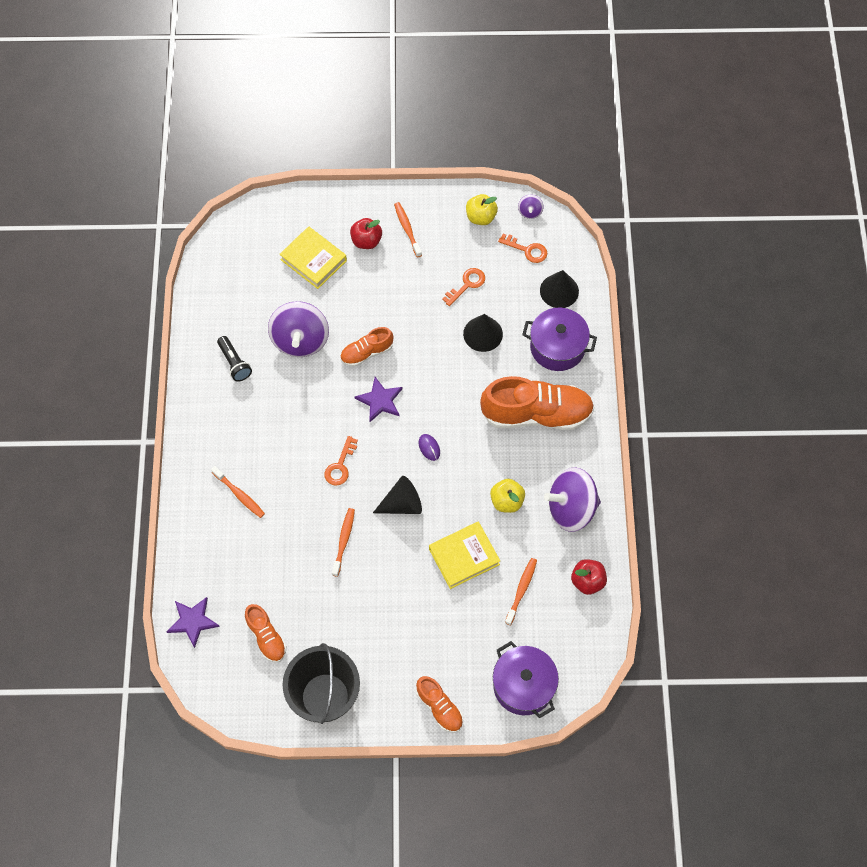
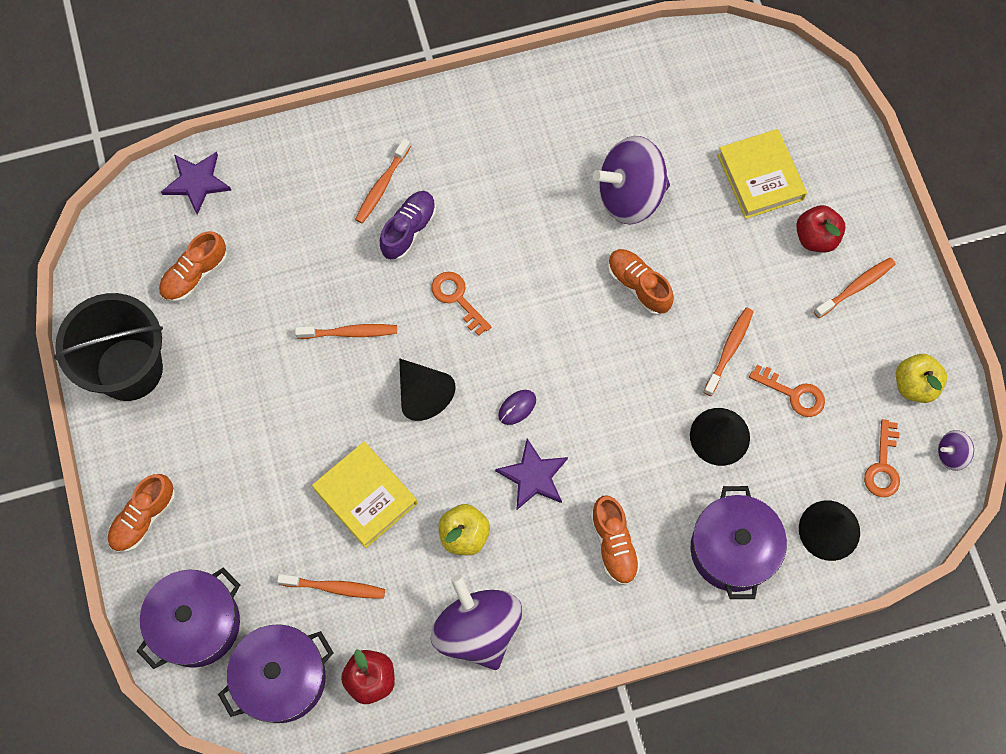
camera: 75 degrees right, 5 degrees up
black flashlight [217,336,252,382] -> none
yellow book [279,226,347,289] -> yellow book turned 45 degrees counterclockwise [717,129,807,219]
orange key [324,436,358,486] -> orange key turned 45 degrees clockwise [431,272,491,335]
purple star [355,377,403,422] -> purple star moved to [495,439,568,511]
orange shoe [480,376,595,430] -> orange shoe [590,495,641,585], size x0.52
none -> purple pot [218,624,333,723]
none -> purple shoe [379,191,436,260]
none -> orange toothbrush [703,307,754,396]

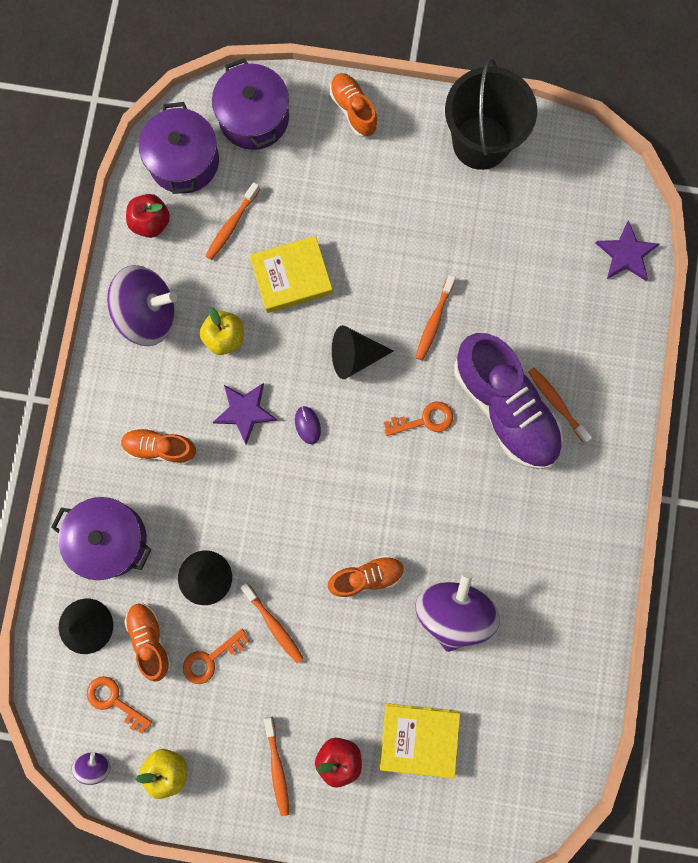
camera: 115 degrees right, 10 degrees up
orange shoe [159,231,228,302] -> orange shoe moved to [124,603,172,682]
purple shoe [379,191,436,260] -> purple shoe [454,333,563,469], size x1.94

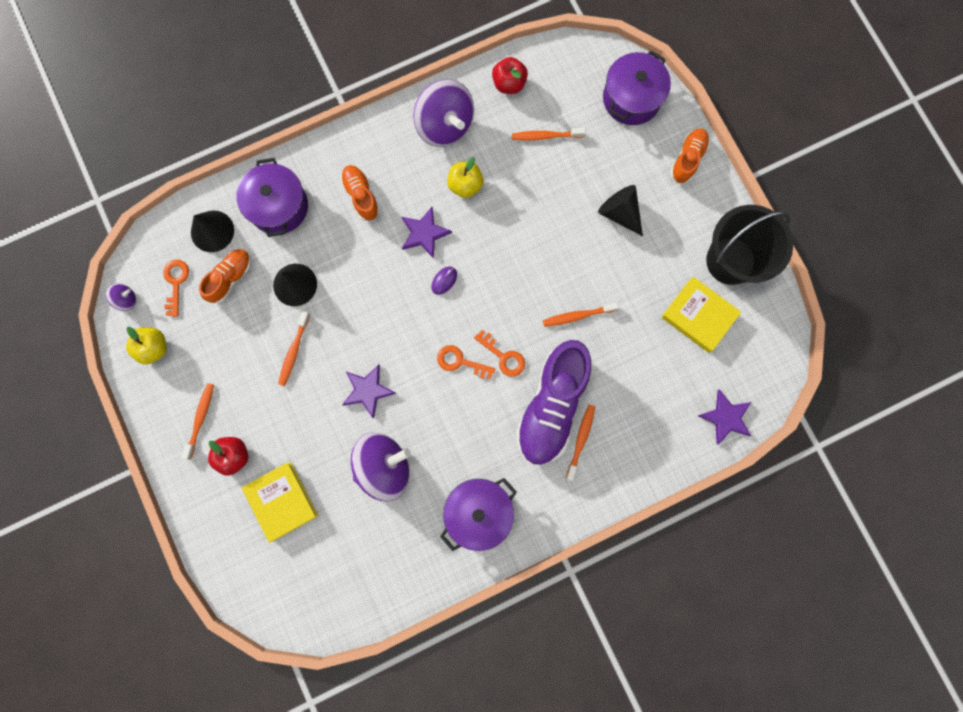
camera: 55 degrees right, 0 degrees up
purple pot [139,102,219,194] -> purple pot moved to [440,478,517,551]
orange key [183,629,249,684] -> orange key moved to [437,345,495,379]
yellow book [249,236,333,313] -> yellow book moved to [661,277,741,353]
orange toothbrush [264,717,289,816] -> orange toothbrush turned 150 degrees clockwise [182,383,214,460]
orange shoe [328,555,405,598] -> purple star [342,364,396,419]
black cone [332,325,393,379] -> black cone moved to [598,185,643,236]

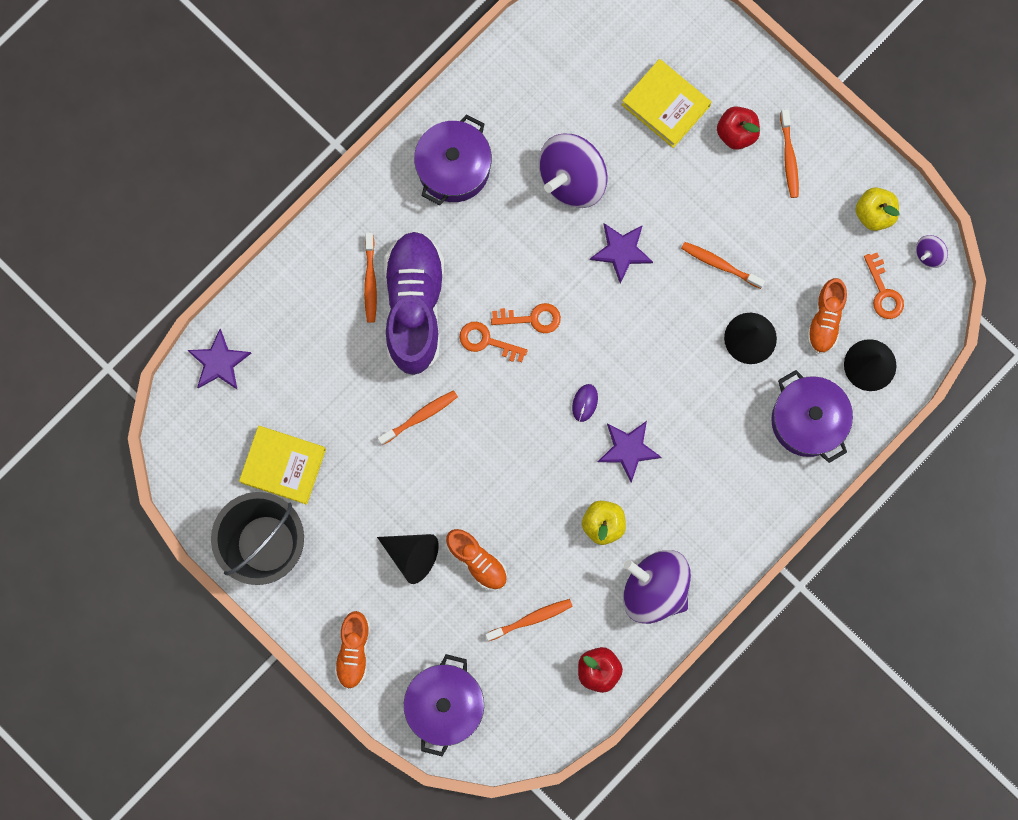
camera: 160 degrees right, 0 degrees up
orange toothbrush [278,311,310,386] -> orange toothbrush turned 60 degrees counterclockwise [681,242,765,289]
orange shoe [340,165,380,221] -> orange shoe moved to [446,529,507,590]

